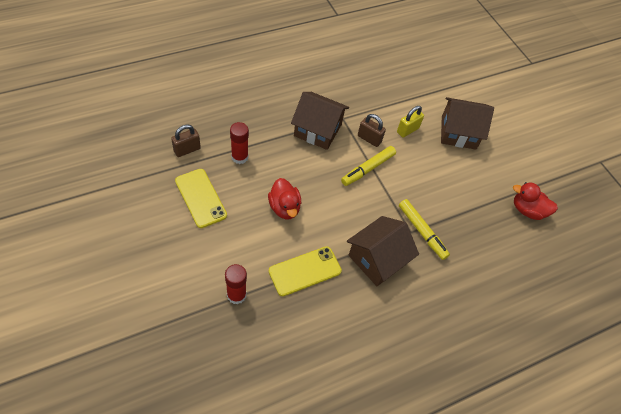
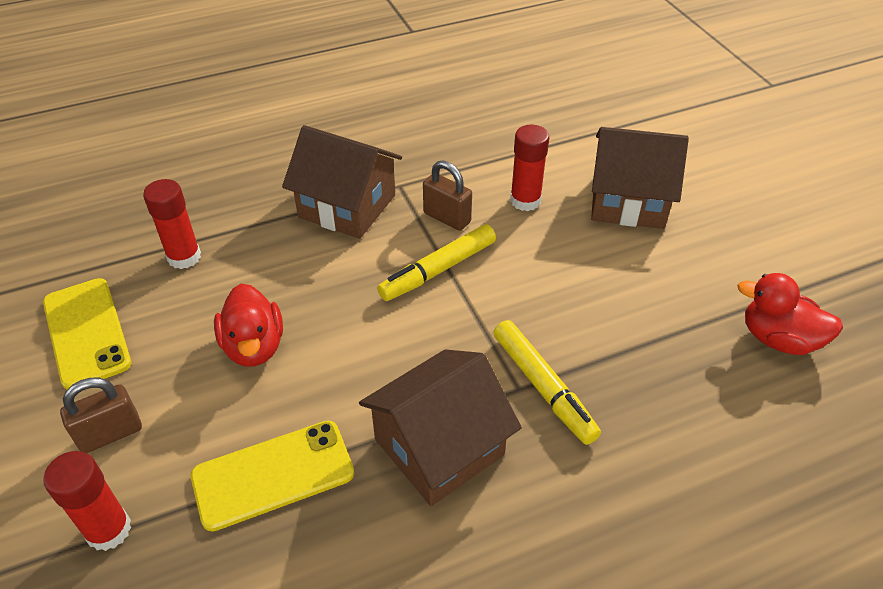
camera: 10 degrees right, 10 degrees down
brown padlock [171,124,201,157] -> brown padlock moved to [60,378,142,453]
yellow padlock [397,106,424,138] -> red glue stick [510,125,549,211]

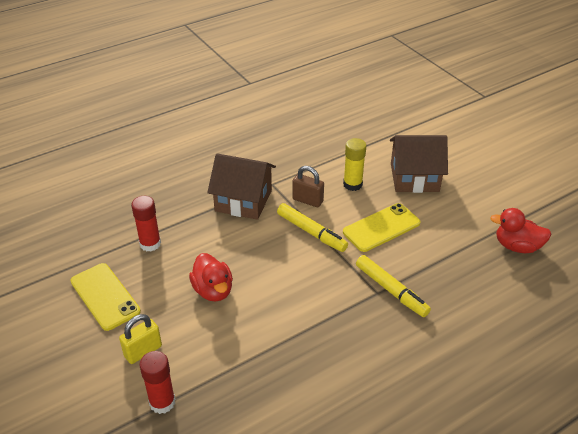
camera: 10 degrees left, 5 degrees down
brown padlock [60,378,142,453] -> yellow padlock [119,314,162,364]
yellow phone [191,421,354,532] -> yellow phone moved to [343,203,420,252]
brown house [359,349,522,506] -> none
yellow marker [377,224,496,301] -> yellow marker turned 90 degrees counterclockwise [277,203,348,252]
red glue stick [510,125,549,211] -> yellow glue stick [343,138,367,191]

